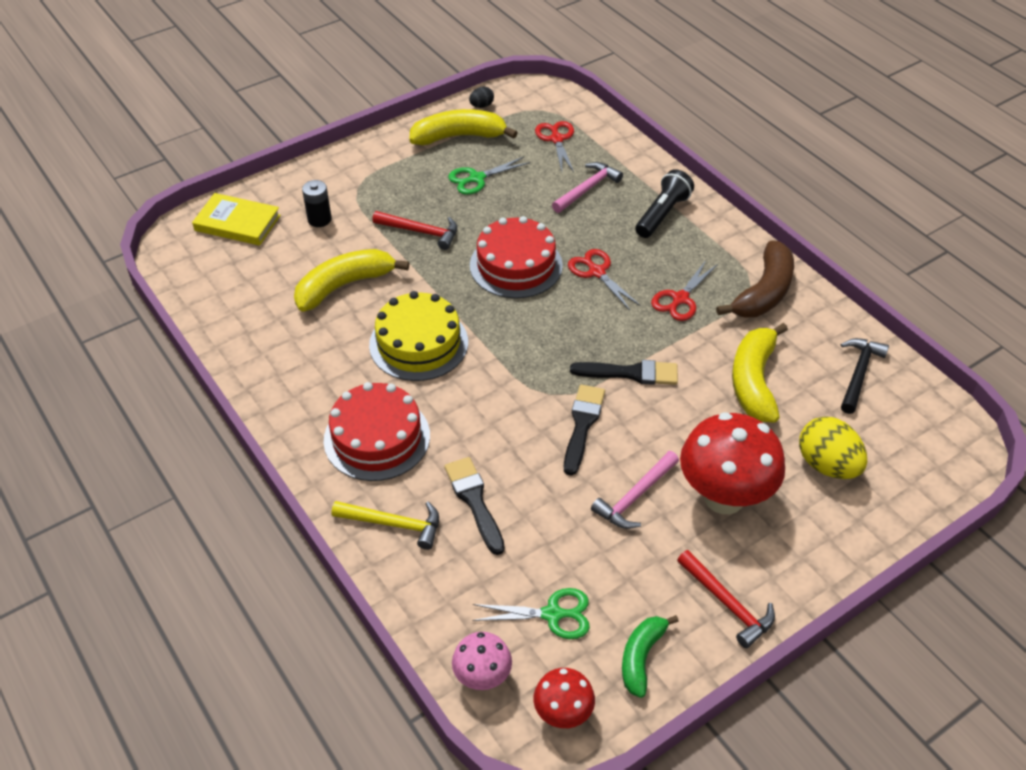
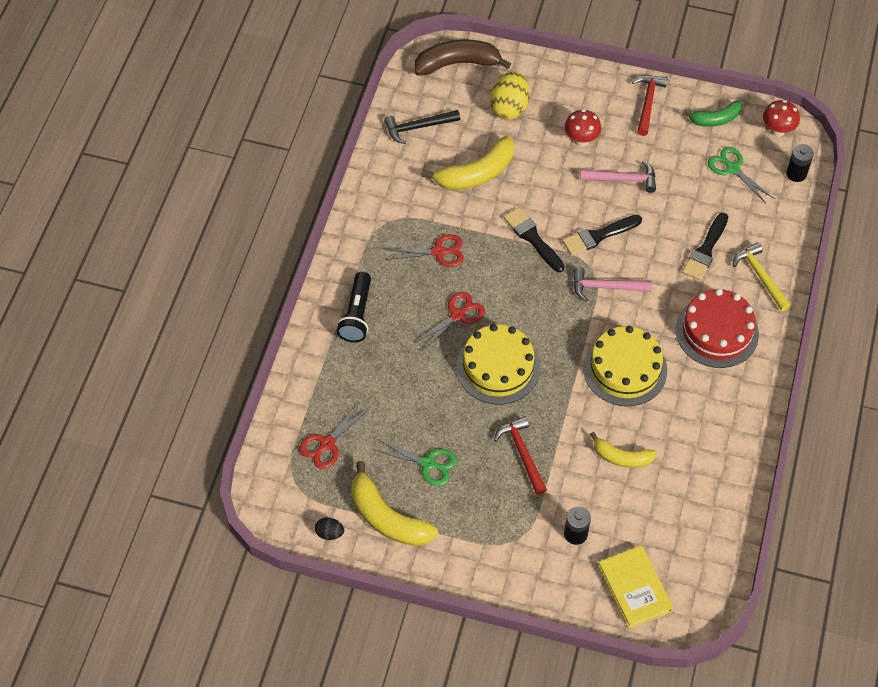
camera: 130 degrees left, 10 degrees up
yellow banana [294,249,409,312] -> yellow banana [590,432,657,468], size x0.62
pink mushroom [452,632,512,690] -> black battery [786,144,814,182]
red cake [470,216,563,298] -> yellow cake [456,324,540,404]
pink hammer [552,162,623,213] -> pink hammer moved to [573,267,652,301]
red scissors [568,249,641,310] -> red scissors turned 150 degrees counterclockwise [414,292,485,351]
black flashlight [635,169,694,238] -> black flashlight turned 75 degrees counterclockwise [337,272,371,342]
red mushroom [680,412,785,514] -> red mushroom [565,109,602,147], size x0.52
brown banana [716,241,794,317] -> brown banana moved to [414,39,511,76]

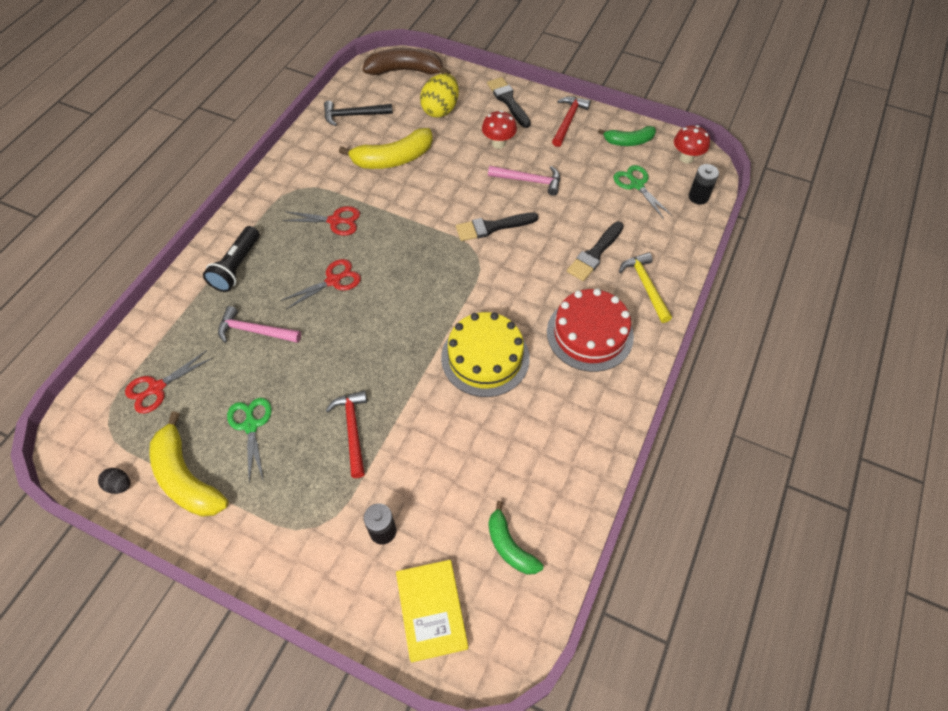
camera: 10 degrees right, 0 degrees up
green scissors [372,439,457,486] -> green scissors turned 135 degrees counterclockwise [227,398,272,482]
yellow cake [456,324,540,404] -> none
black brush [504,207,565,272] -> black brush moved to [487,77,531,128]
pink hammer [573,267,652,301] -> pink hammer moved to [218,306,301,343]
yellow banana [590,432,657,468] -> none
none -> green banana [488,501,543,574]

